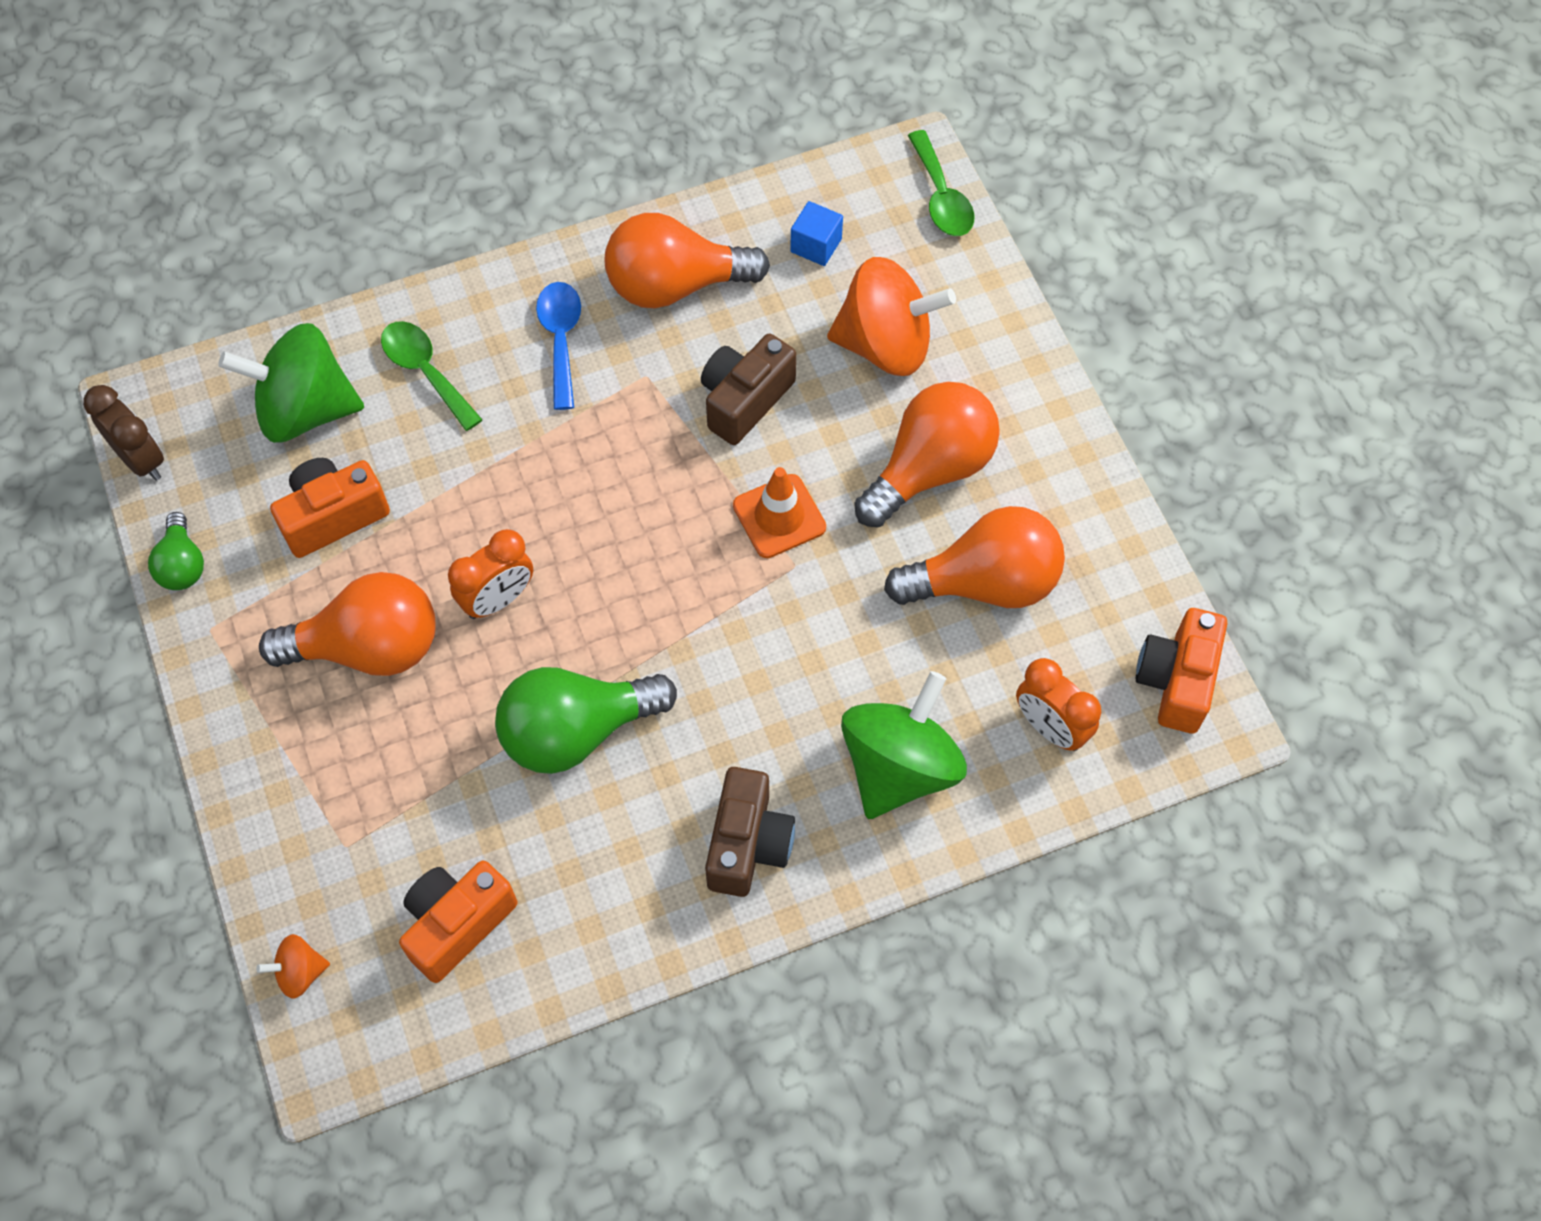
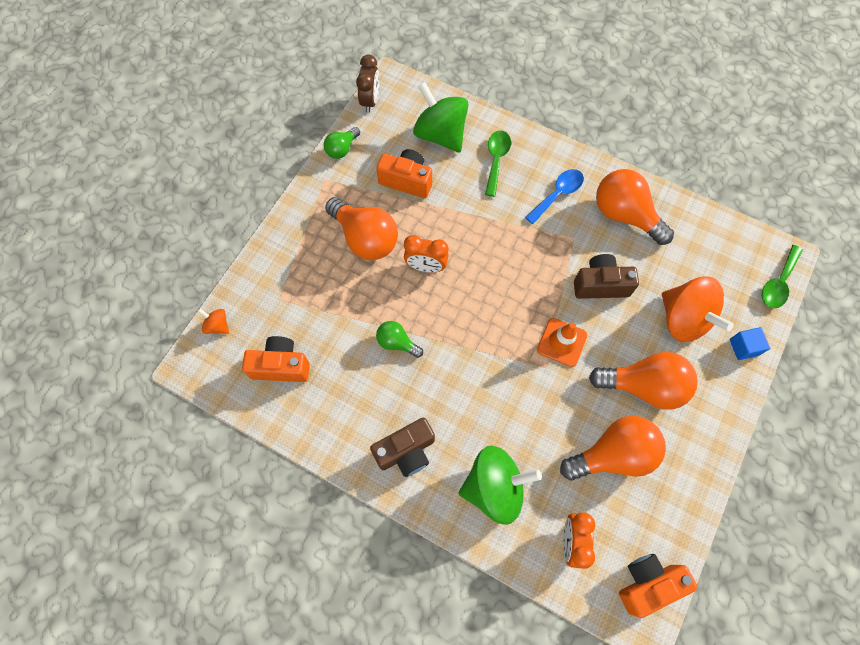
camera: 50 degrees right, 5 degrees up
green light bulb [495,667,677,774] -> green light bulb [376,321,423,358], size x0.53
blue cube [790,201,843,266] -> blue cube moved to [730,327,770,360]
orange light bulb [884,506,1065,608] -> orange light bulb turned 60 degrees counterclockwise [560,416,666,481]

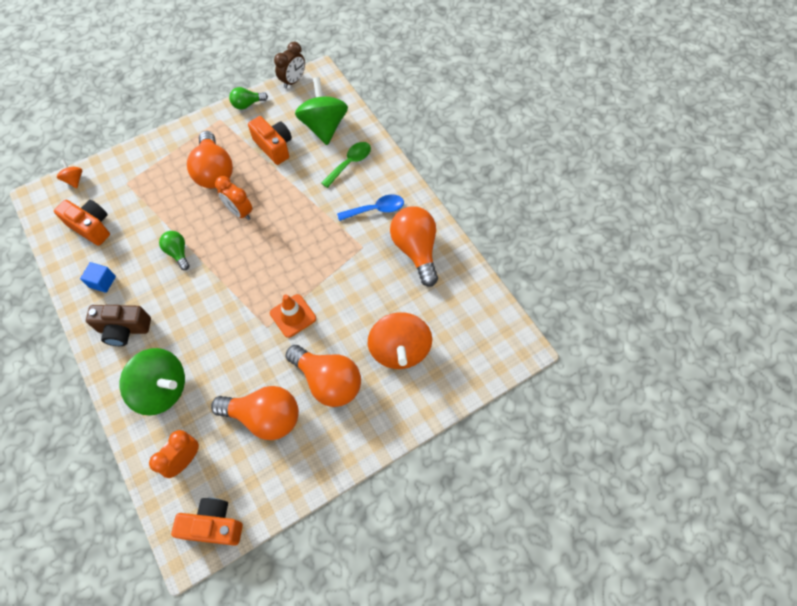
camera: 30 degrees right, 5 degrees down
brown camera [574,254,639,299] -> none
blue cube [730,327,770,360] -> blue cube moved to [80,262,116,293]
green spoon [762,245,803,308] -> none

